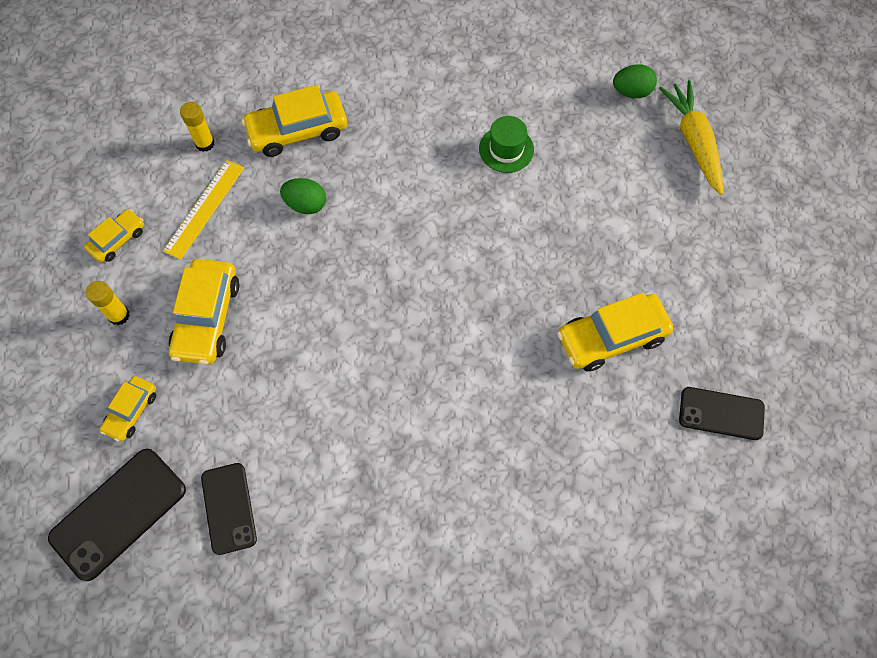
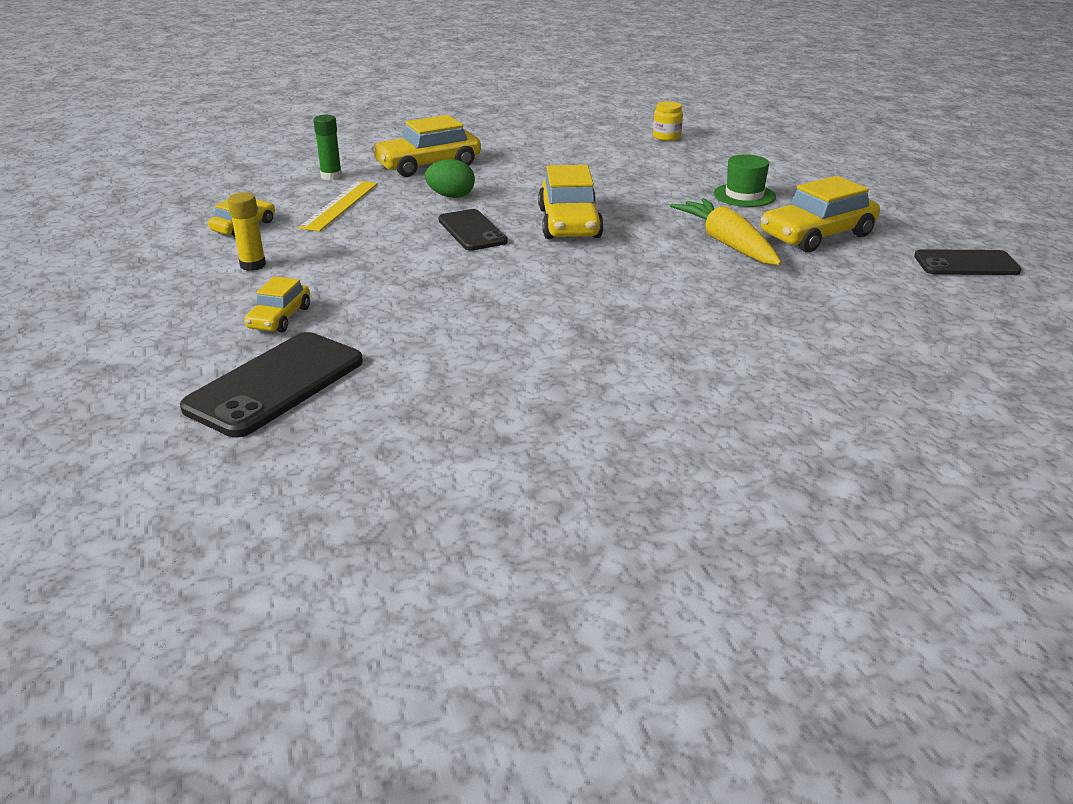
camera: 10 degrees left, 35 degrees down
yellow car [169,259,239,365] -> yellow car moved to [538,165,604,239]
yellow glue stick [180,102,215,152] -> green glue stick [314,115,342,180]
black phone [201,463,257,555] -> black phone moved to [438,209,508,251]
green hat [479,116,534,173] -> green hat moved to [714,154,776,207]
green egg [613,64,657,98] -> none
yellow carrot [659,80,723,195] -> yellow carrot moved to [670,198,782,265]
none -> yellow jar [653,101,683,141]

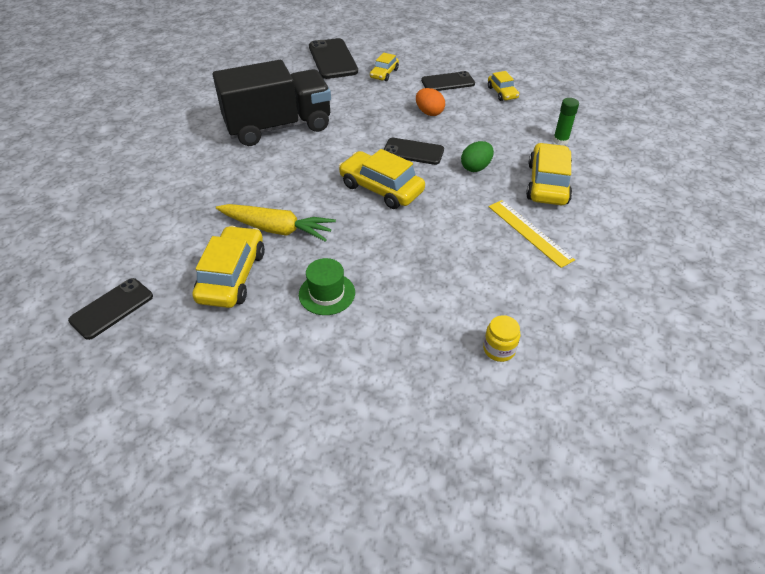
camera: 130 degrees right, 15 degrees up
yellow glue stick [228,192,266,271] -> black phone [421,71,475,91]
yellow car [244,276,310,332] -> yellow car turned 120 degrees counterclockwise [370,53,399,81]
yellow ruler [298,181,378,232] -> yellow ruler moved to [489,200,575,268]
none -> black truck [213,60,331,146]
none -> orange egg [416,88,445,116]

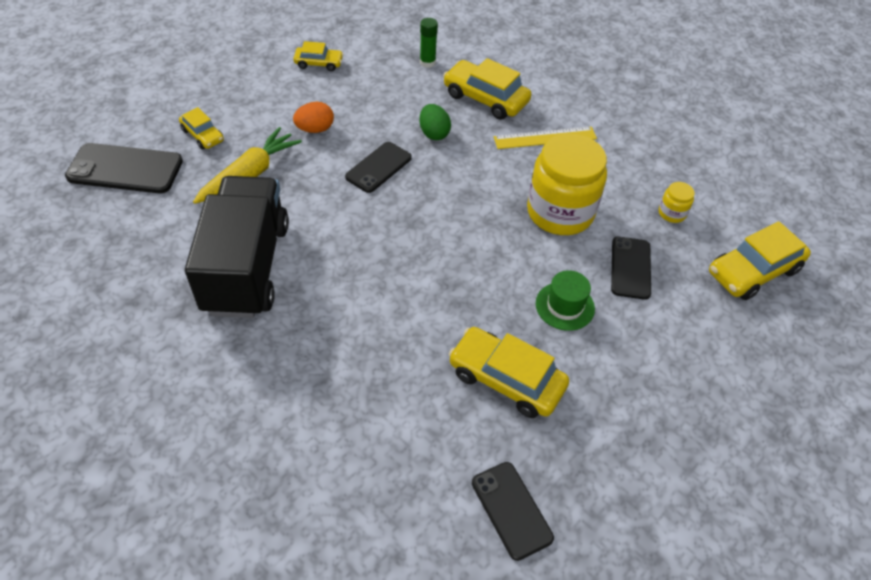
camera: 70 degrees left, 5 degrees up
yellow carrot [216,204,336,242] -> yellow carrot moved to [193,127,302,204]
yellow car [339,149,425,209] -> yellow car moved to [709,221,811,300]
black phone [421,71,475,91] -> black phone moved to [611,237,651,300]
none -> yellow jar [527,133,607,235]

